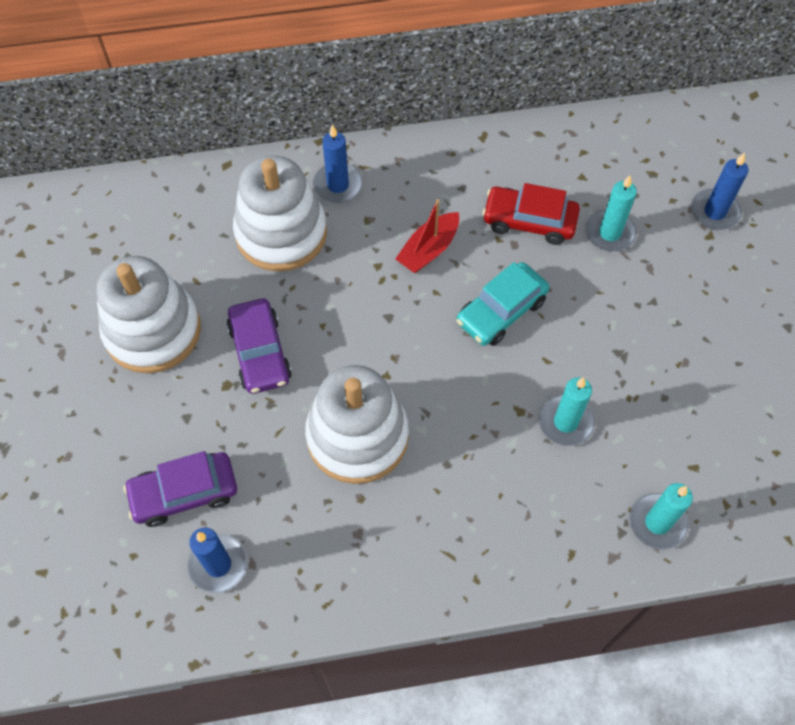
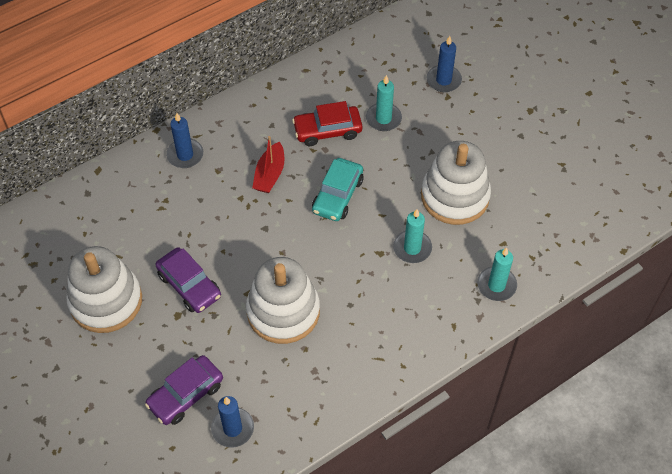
camera: 25 degrees left, 5 degrees down
white stacking toy [233,156,327,271] -> white stacking toy moved to [421,141,491,225]

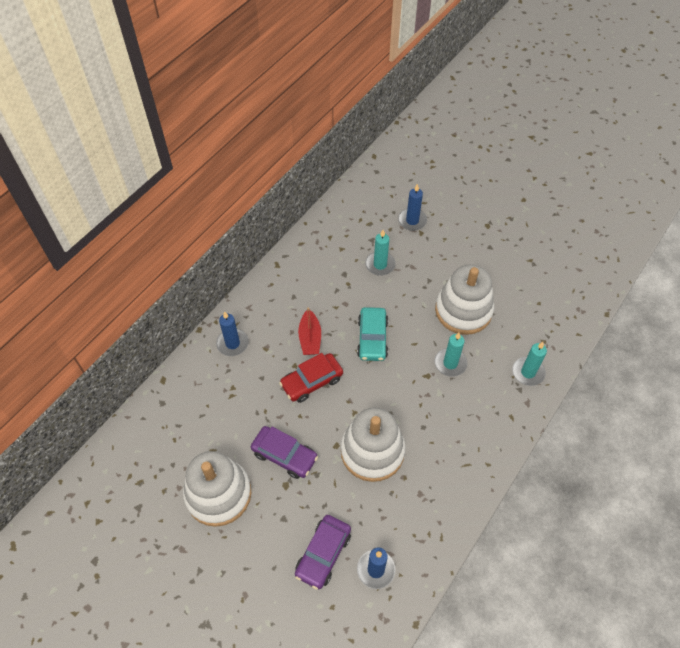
camera: 20 degrees left, 0 degrees up
red car [292,101,362,146] -> red car moved to [279,353,343,403]

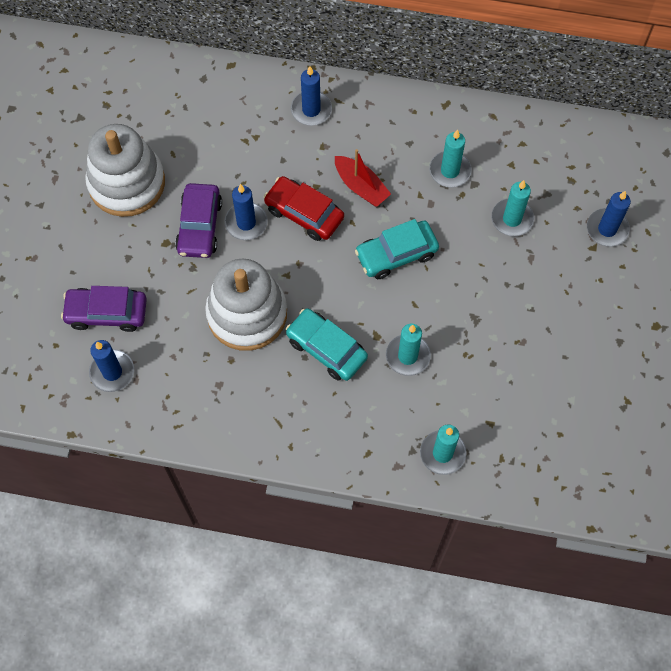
camera: 65 degrees right, 10 degrees up
red boat [298,307,321,355] -> red boat turned 105 degrees counterclockwise [335,149,391,207]
white stacking toy [435,265,494,335] -> none
none -> blue candle [224,184,268,240]
none -> turquoise car [286,308,368,381]
none -> turquoise candle [429,130,472,188]

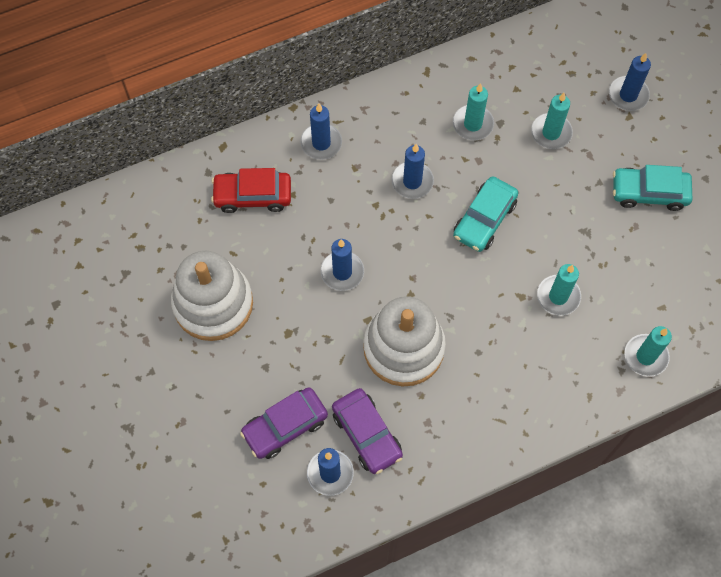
camera: 35 degrees left, 0 degrees up
purple car [175,183,222,258] -> purple car moved to [332,388,403,474]
red car [264,176,344,241] -> red car moved to [211,168,291,213]
turquoise car [286,308,368,381] -> turquoise car moved to [613,165,692,211]
red boat [335,149,391,207] -> blue candle [392,144,434,199]

